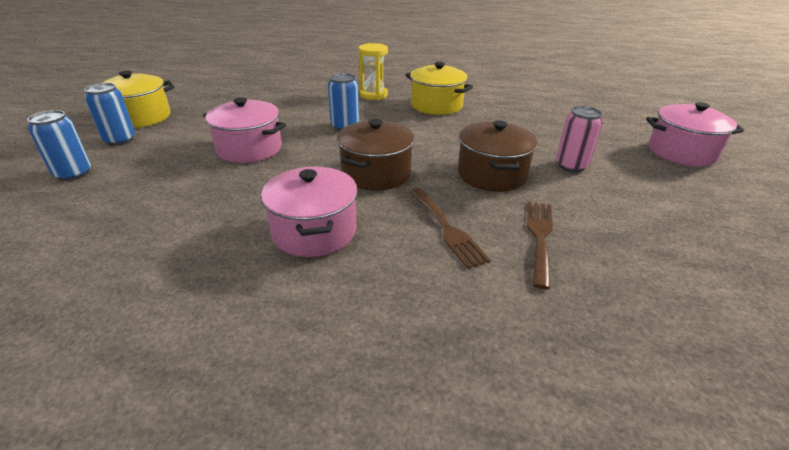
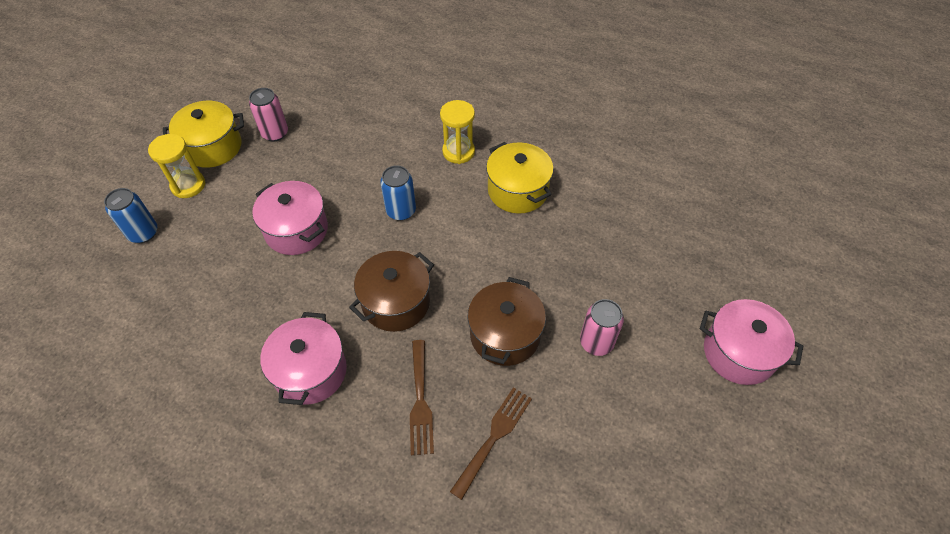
camera: 20 degrees right, 20 degrees up
blue can [84,83,135,146] -> yellow hourglass [148,134,206,198]
none -> pink can [249,88,288,141]

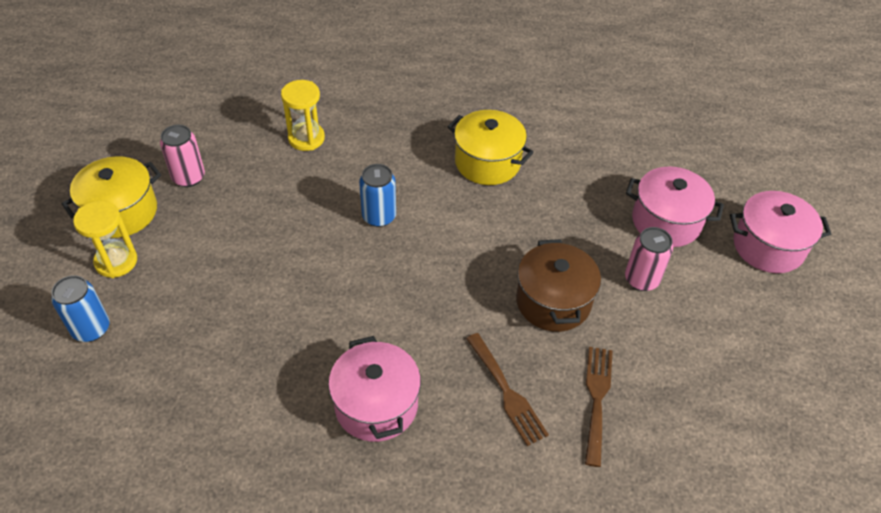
camera: 25 degrees left, 5 degrees down
pink pot [252,181,328,255] -> pink pot moved to [626,167,724,247]
brown pot [349,251,434,332] -> none
yellow hourglass [440,100,475,164] -> yellow hourglass moved to [281,80,325,151]

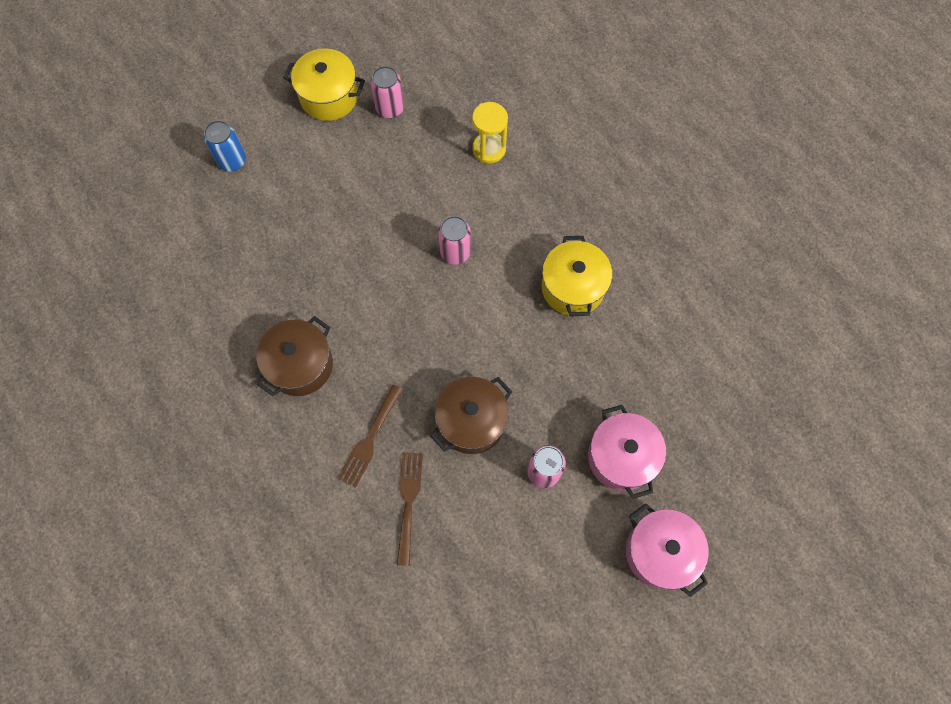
camera: 55 degrees right, 20 degrees up
yellow hourglass [73,201,137,278] -> none
pink pot [328,336,421,442] -> brown pot [256,316,333,396]
blue can [359,164,396,227] -> pink can [438,216,471,265]
brown fork [585,347,613,467] -> brown fork turned 60 degrees counterclockwise [397,452,423,566]

